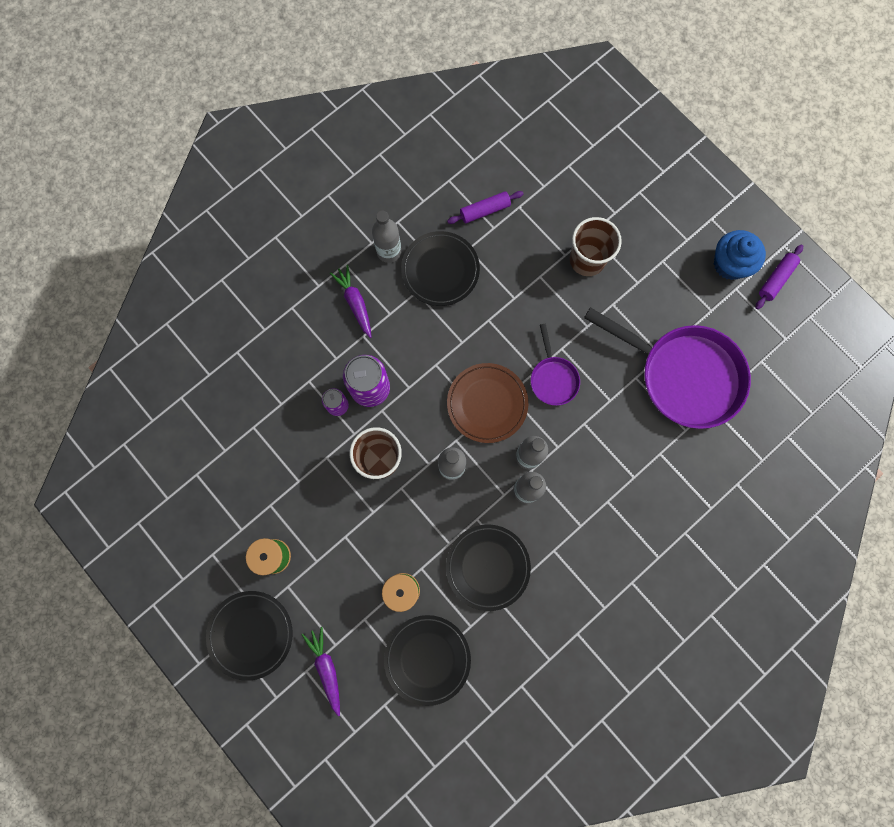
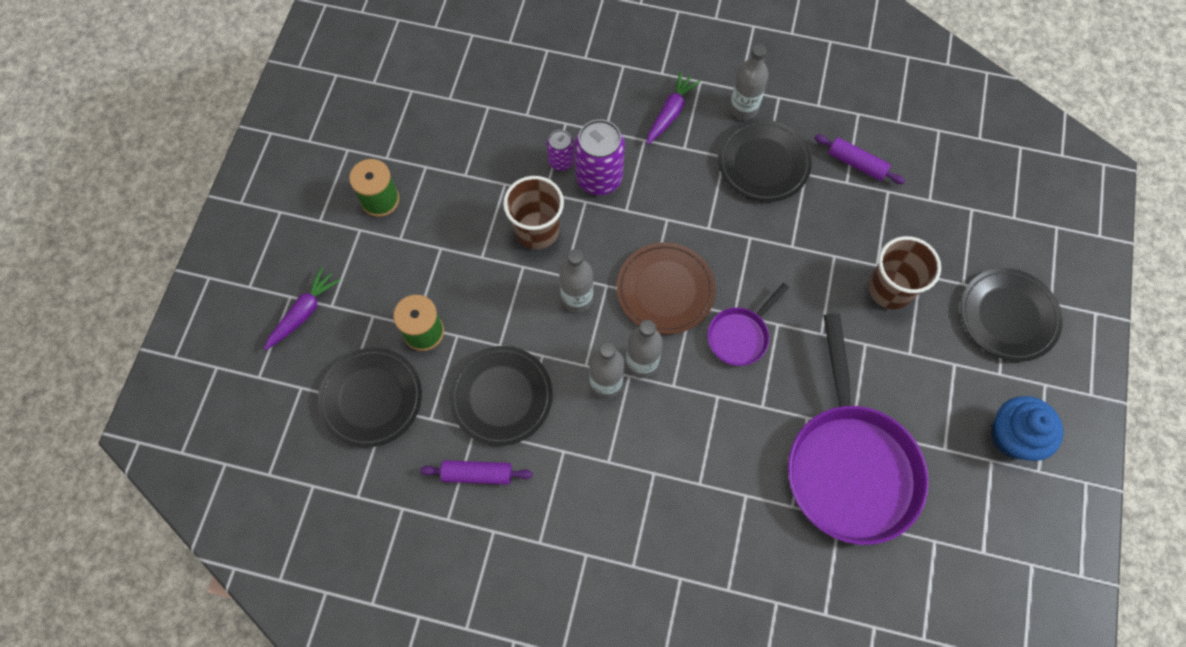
camera: 55 degrees right, 10 degrees down
black plate [206,591,293,681] -> black plate moved to [961,268,1063,362]
purple rolling pin [755,245,803,310] -> purple rolling pin moved to [420,460,533,485]

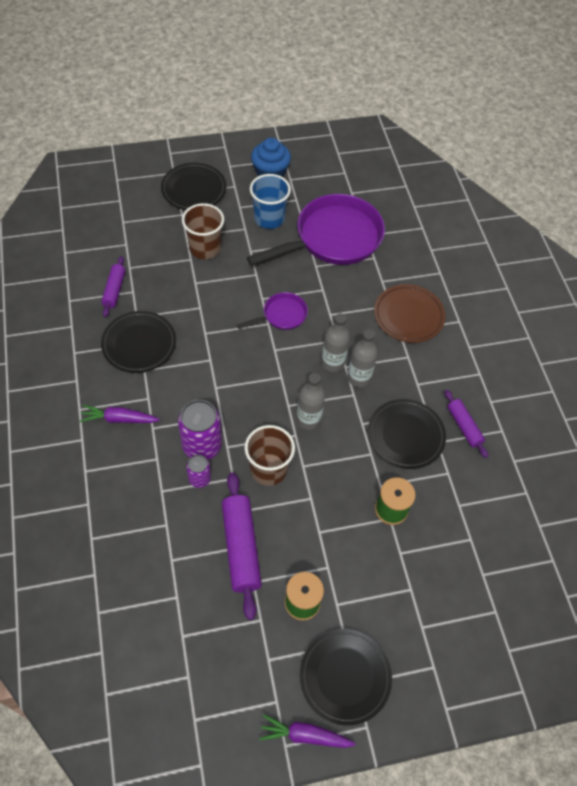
camera: 120 degrees left, 10 degrees down
purple carrot [264,267,341,350] -> purple carrot moved to [259,714,356,748]
black plate [318,347,422,448] -> black plate moved to [300,629,392,726]
brown plate [617,243,716,334] -> brown plate moved to [374,284,446,343]
purple pan [707,283,789,366] -> purple pan turned 45 degrees counterclockwise [237,292,308,330]
grey bottle [730,44,768,120] -> none
none -> purple rolling pin [222,472,262,620]
none -> blue cup [250,174,291,229]

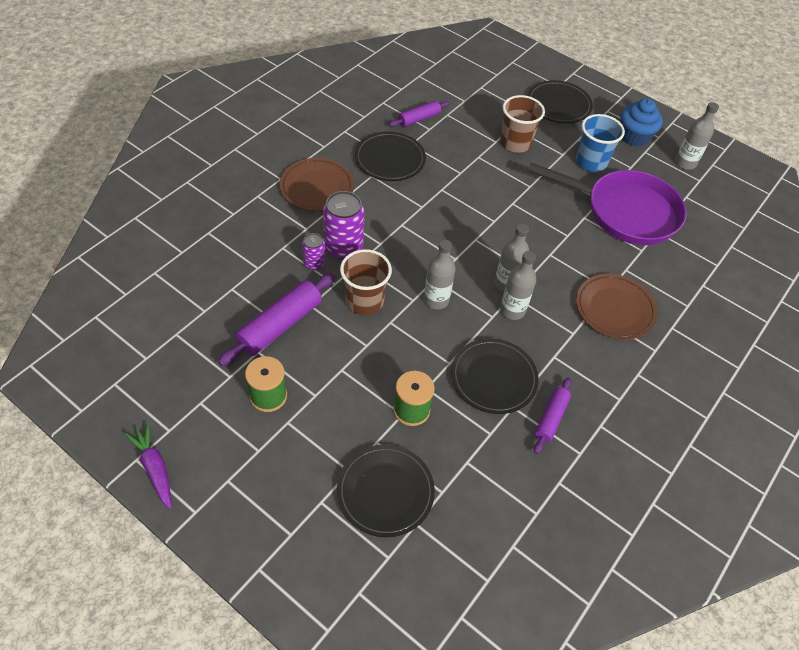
camera: 50 degrees right, 5 degrees down
purple carrot [79,405,160,423] -> brown plate [280,158,354,211]
purple pan [237,292,308,330] -> none
black plate [300,629,392,726] -> black plate moved to [337,444,435,537]
none -> grey bottle [675,102,719,170]

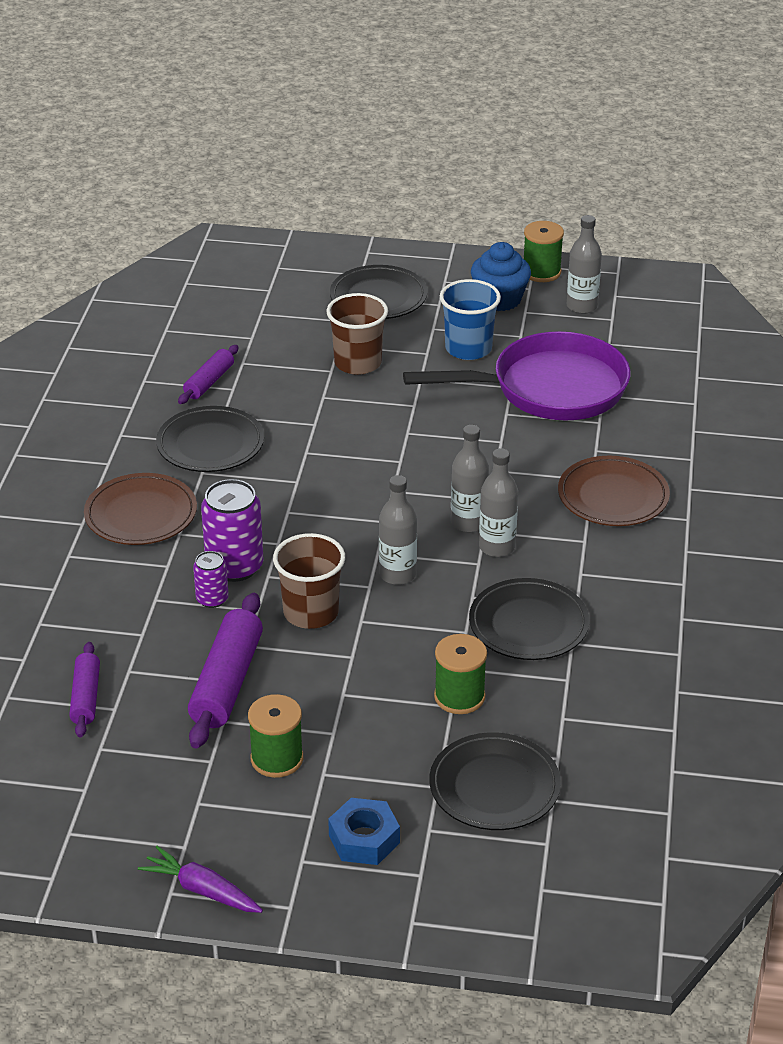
camera: 25 degrees left, 15 degrees down
purple rolling pin [534,378,571,454] -> purple rolling pin moved to [69,642,100,738]
none -> blue nut [328,798,400,865]
none -> green spool [524,221,564,282]

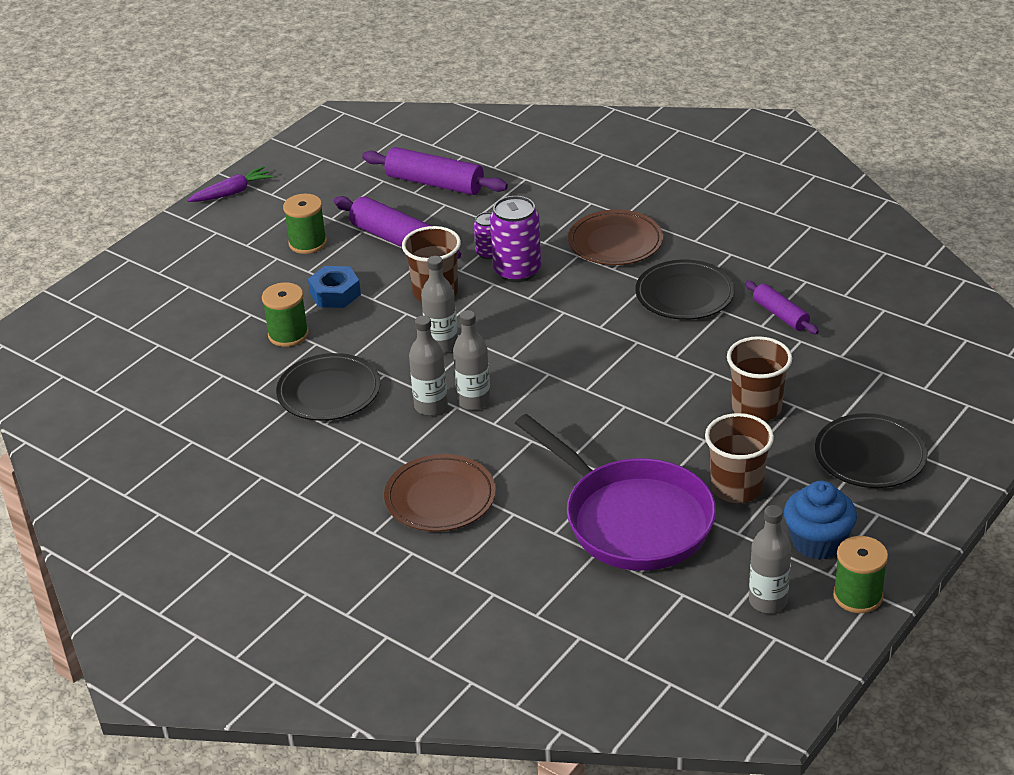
camera: 120 degrees right, 0 degrees up
purple rolling pin [69,642,100,738] -> purple rolling pin [362,147,508,195], size x1.68
blue nut [328,798,400,865] -> blue nut moved to [308,266,361,308]
purple pan [403,331,630,420] -> purple pan turned 60 degrees counterclockwise [515,414,716,571]
black plate [429,732,561,830] -> none
blue cup [440,279,501,360] -> brown cup [705,413,774,503]

